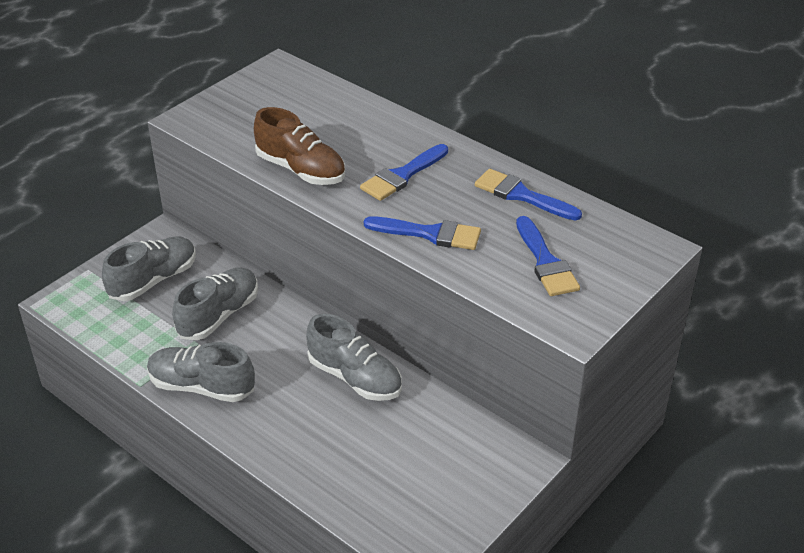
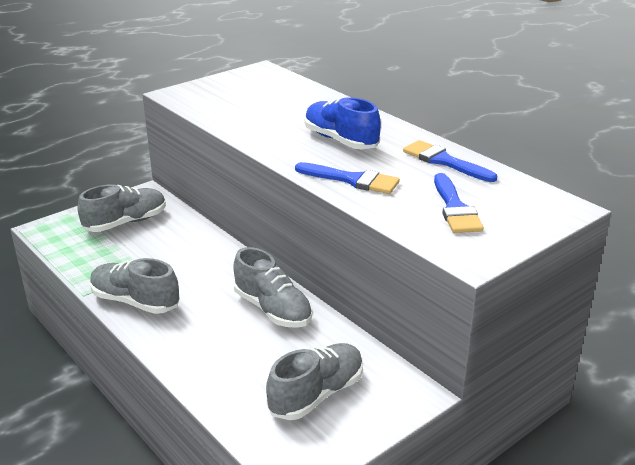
camera: 10 degrees right, 10 degrees down
grey shoe [172,268,258,340] -> grey shoe moved to [266,343,363,420]
brown shoe [254,107,345,185] -> none
blue brush [360,144,448,201] -> blue shoe [305,97,381,149]

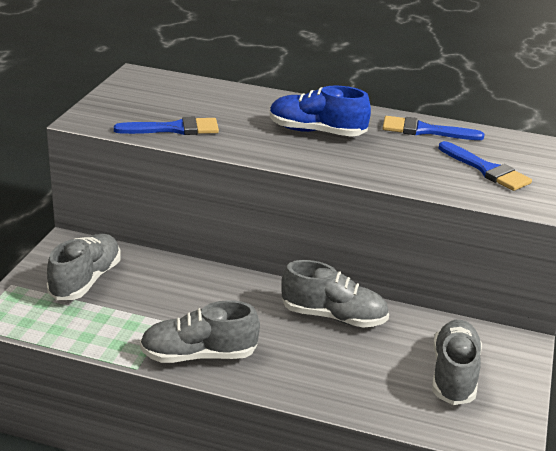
camera: 35 degrees left, 0 degrees up
blue brush [295,162,400,194] -> blue brush moved to [114,117,219,135]

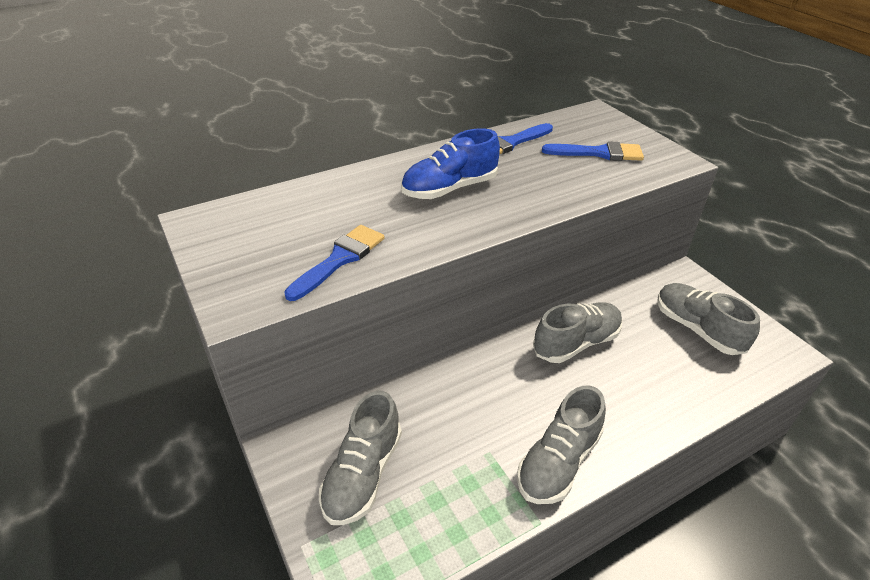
camera: 45 degrees left, 10 degrees up
grey shoe [47,234,121,300] -> grey shoe turned 135 degrees counterclockwise [319,391,402,525]

